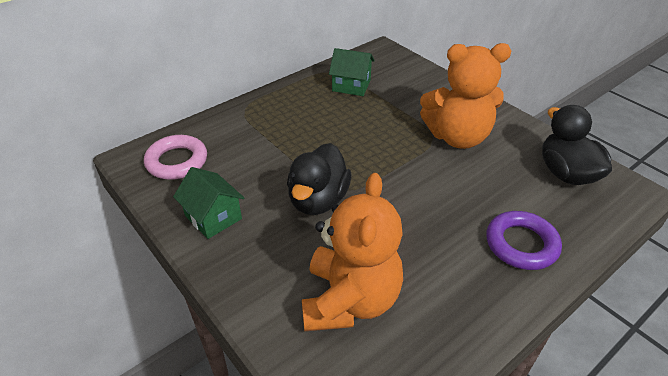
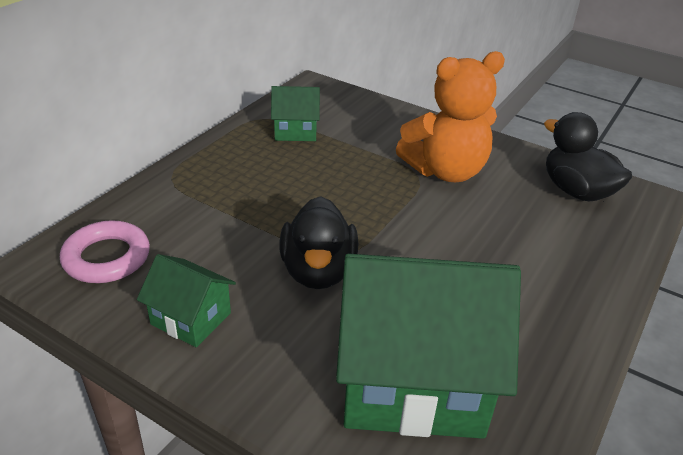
camera: 20 degrees left, 5 degrees down
orange teddy bear [302,173,403,331] -> green house [336,253,521,439]
purple ring [486,211,562,270] -> none

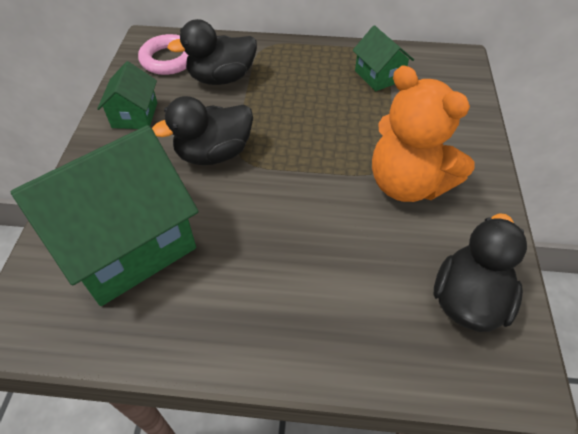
camera: 65 degrees right, 15 degrees up
green house [336,253,521,439] -> green house turned 75 degrees clockwise [11,125,199,306]
none -> black duck [167,19,257,85]

